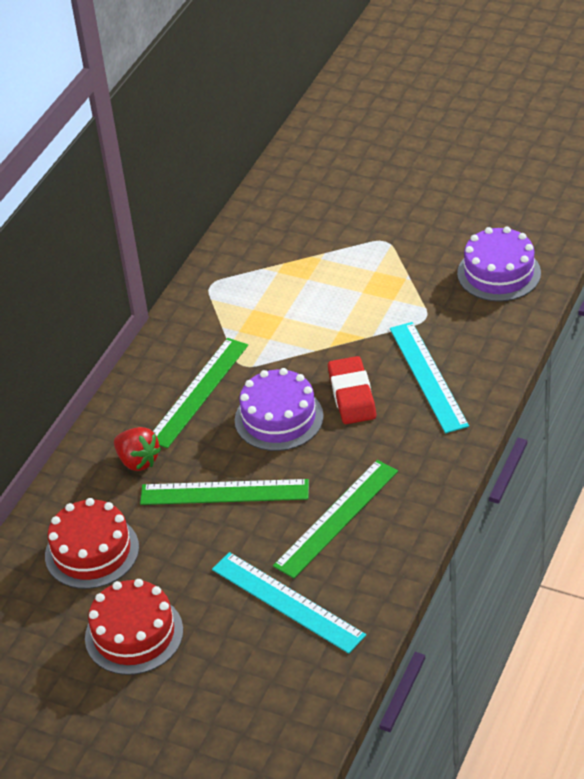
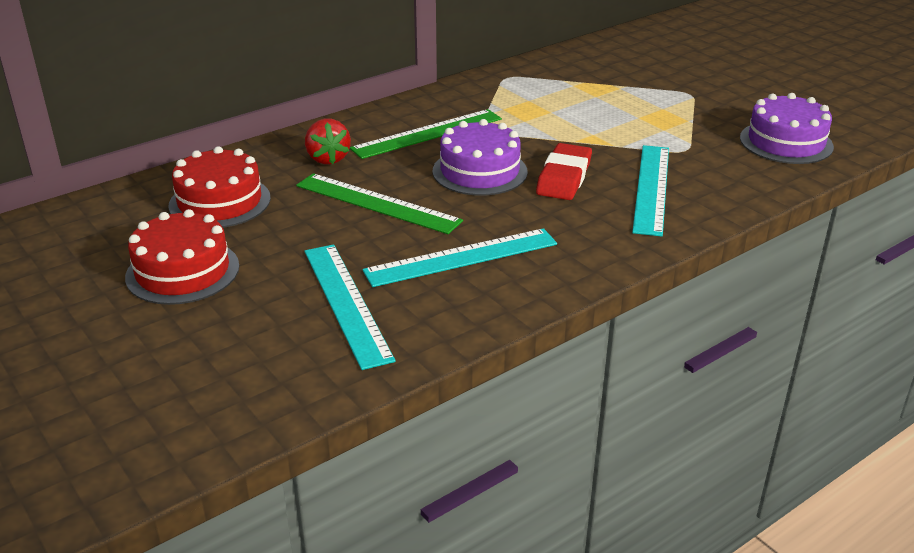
camera: 25 degrees right, 10 degrees down
green ruler [273,460,398,578] -> turquoise ruler [362,228,557,287]

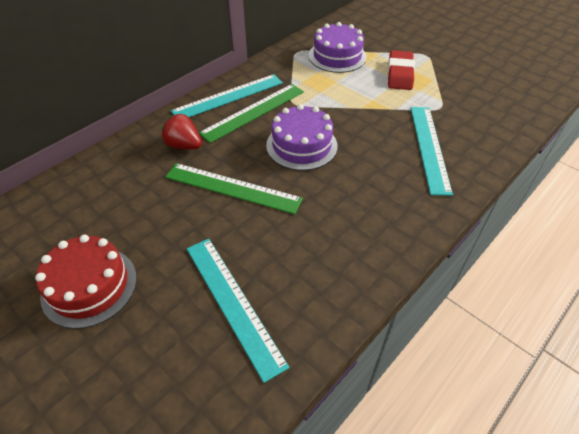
camera: 10 degrees left, 15 degrees up
red cake [168,146,271,228] -> none
red strawberry [305,119,351,164] -> red strawberry turned 150 degrees clockwise [162,114,202,149]
turquoise ruler [362,228,557,287] -> turquoise ruler moved to [171,74,283,117]
red eraser [536,143,592,200] -> red eraser moved to [388,50,415,90]
purple cake [740,93,834,164] -> purple cake moved to [309,22,367,73]

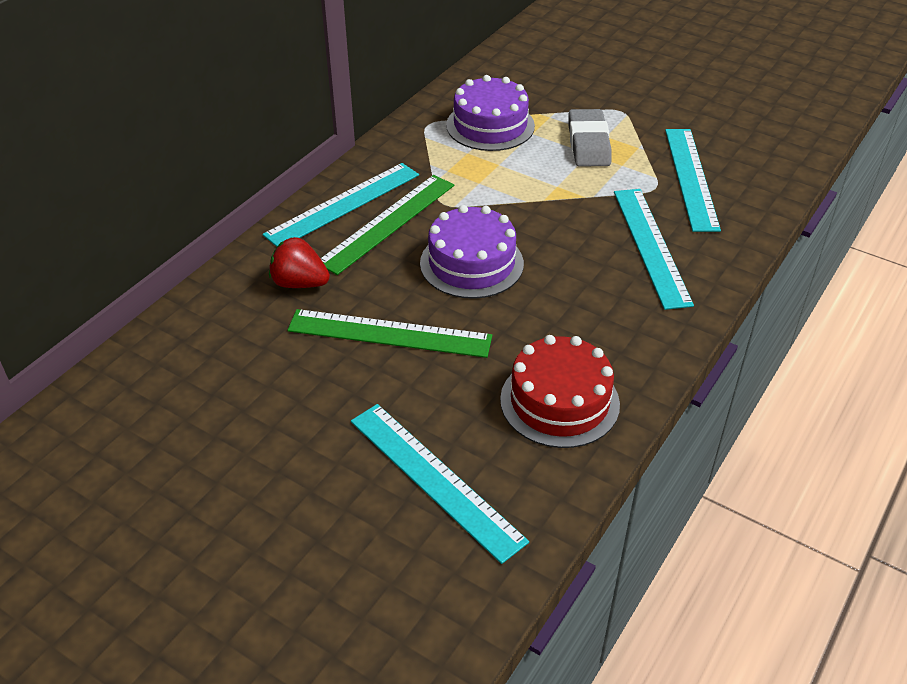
camera: 10 degrees left, 5 degrees down
red cake [35,234,137,329] -> red cake moved to [500,335,620,448]
red eraser [388,50,415,90] -> grey eraser [568,109,612,167]
none -> turquoise ruler [665,129,721,232]

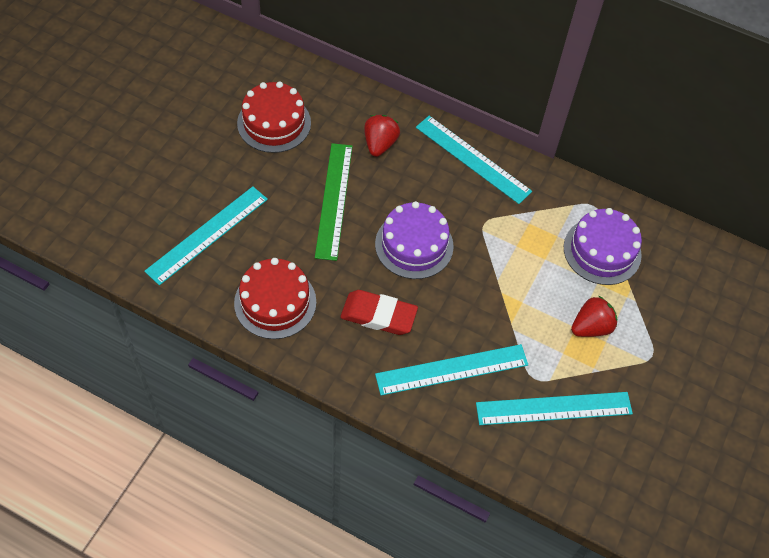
camera: 80 degrees right, 15 degrees up
green ruler [320,175,454,275] -> none
grey eraser [568,109,612,167] -> red strawberry [571,296,617,337]
none -> red cake [237,81,311,153]
none -> red eraser [340,290,418,335]

